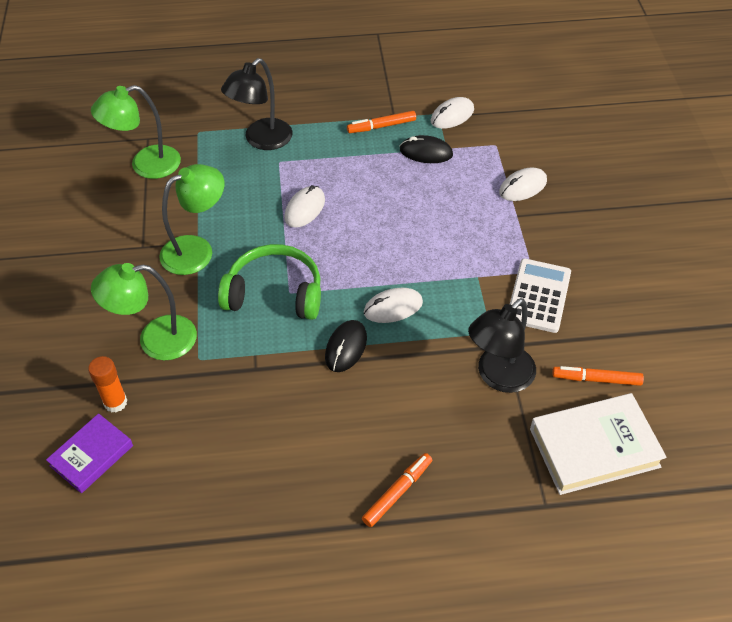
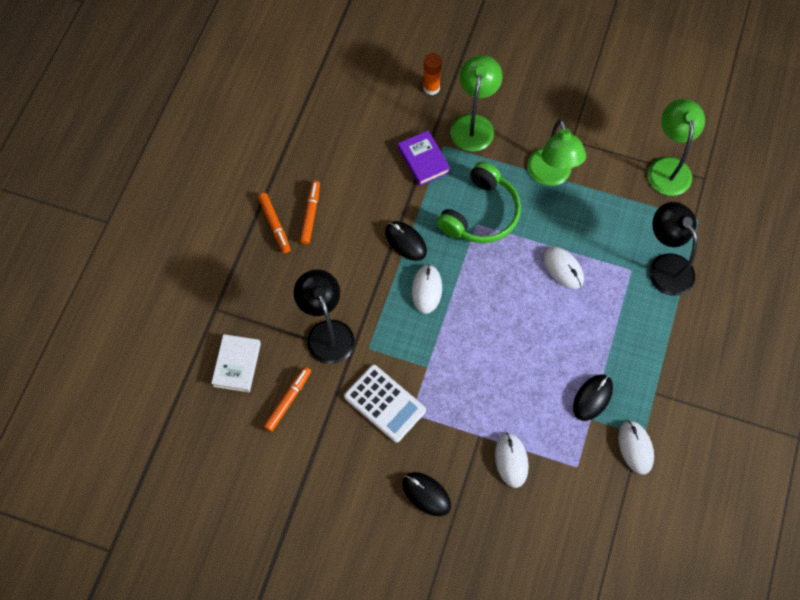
camera: 115 degrees right, 15 degrees up
purple book [46,413,133,493] -> purple book moved to [398,130,450,186]
orange marker [347,111,416,133] -> orange marker moved to [300,181,320,244]
white book [530,393,667,495] -> white book [211,334,261,392], size x0.62
none -> black mouse [402,472,451,516]

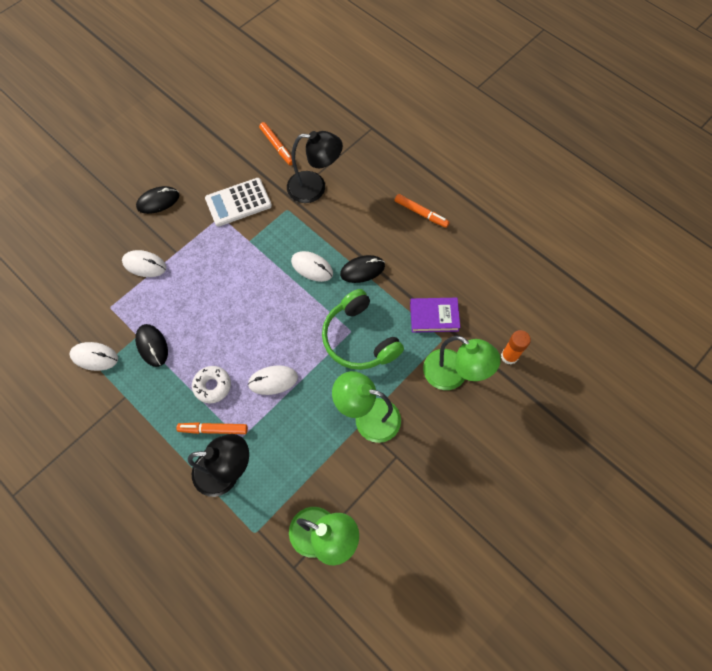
camera: 115 degrees right, 0 degrees up
white book [211,334,261,392] -> none
orange marker [258,193,291,253] -> orange marker moved to [176,422,248,434]
none -> white donut [192,366,231,403]

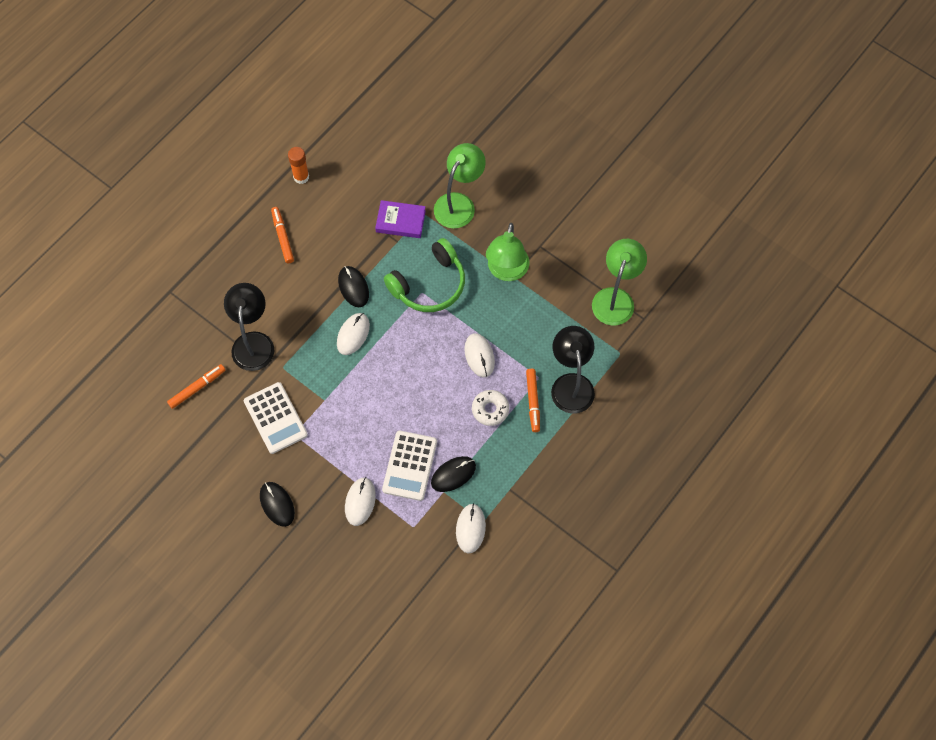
camera: 95 degrees left, 0 degrees up
orange marker [395,194,450,228] -> orange marker turned 45 degrees counterclockwise [271,207,294,263]
purple book [410,298,460,333] -> purple book turned 75 degrees counterclockwise [375,200,426,238]
orange glue stick [501,330,531,365] -> orange glue stick moved to [288,147,309,184]
none -> white calculator [382,431,437,501]

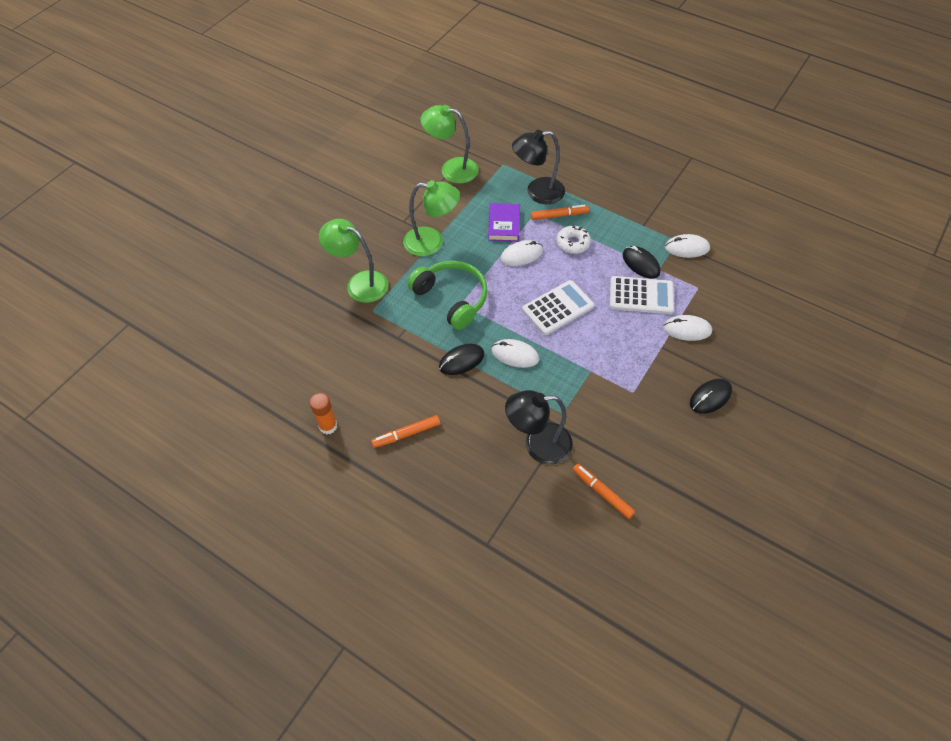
camera: 95 degrees left, 10 degrees down
white calculator [244,382,308,454] -> white calculator moved to [522,280,594,335]
purple book [375,200,426,238] -> purple book moved to [488,203,520,242]

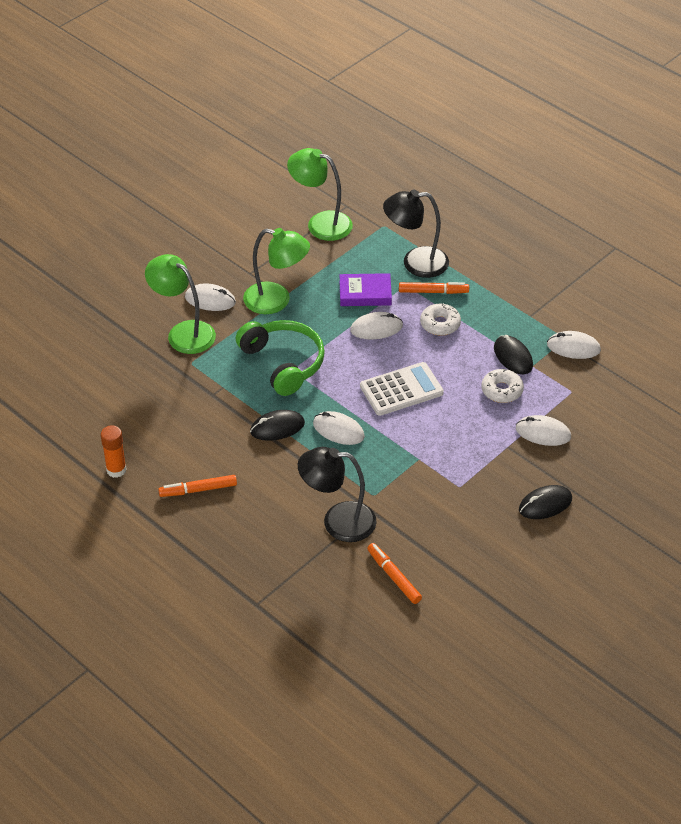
camera: 10 degrees right, 10 degrees down
purple book [488,203,520,242] -> purple book turned 75 degrees clockwise [339,273,392,306]
white calculator [610,276,674,314] -> white donut [481,369,524,403]
none -> white mouse [185,284,236,311]

